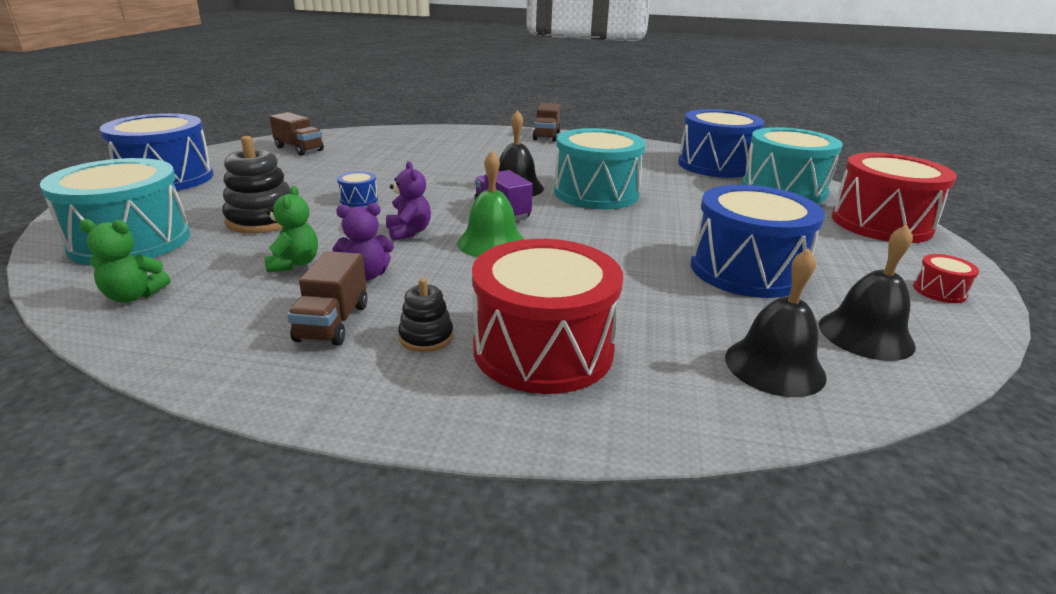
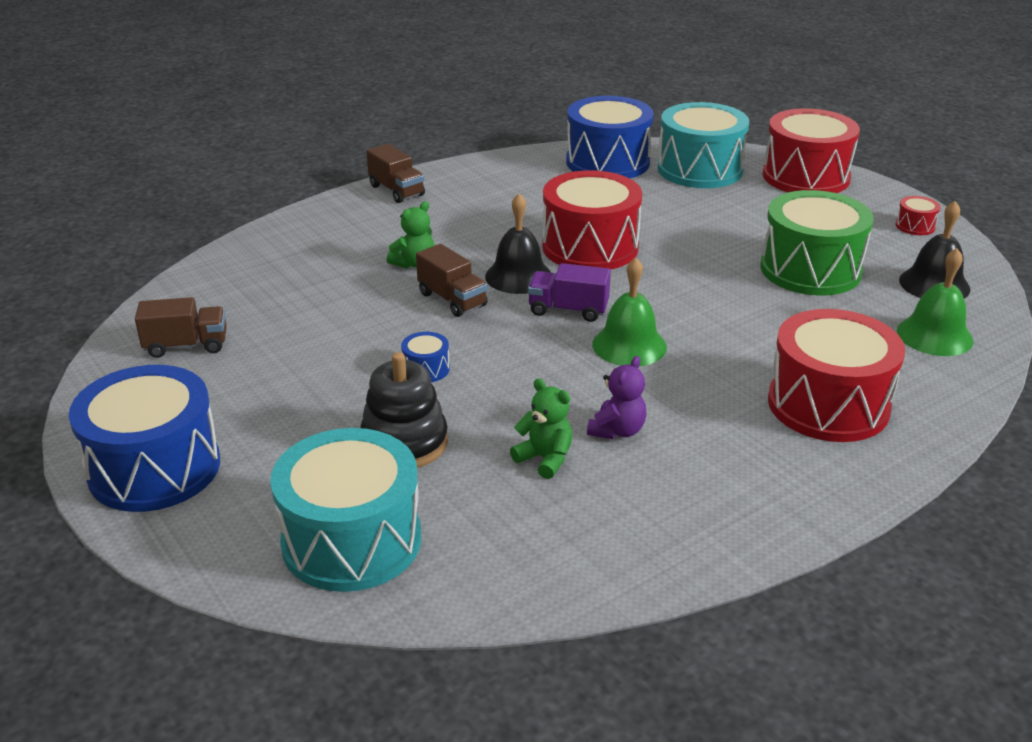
camera: 45 degrees left, 5 degrees up
green teddy bear [79,219,170,303] -> green teddy bear moved to [387,201,434,269]
brown truck [287,251,368,345] -> brown truck moved to [416,244,488,317]
purple teddy bear [386,162,431,241] -> none
black stacking toy [398,278,453,352] -> none
turquoise drum [554,128,646,209] -> red drum [542,170,642,270]
blue drum [691,185,825,298] -> green drum [760,190,874,295]
black bell [725,248,827,397] -> green bell [897,248,973,356]

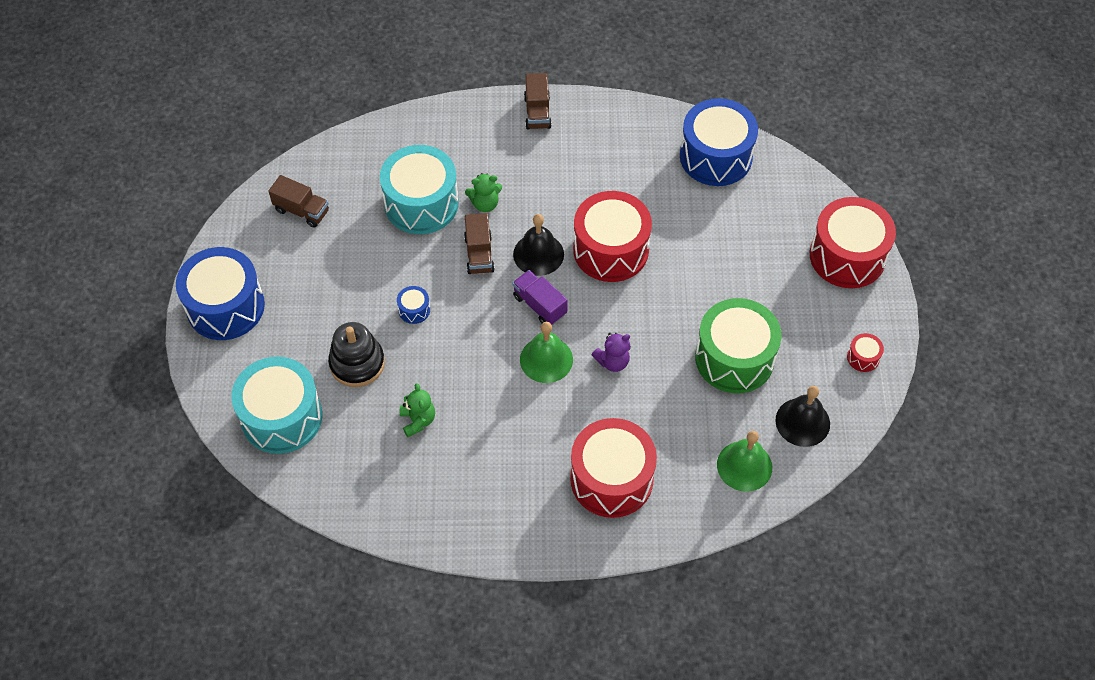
camera: 35 degrees right, 25 degrees up
purple teddy bear [587,356,646,439] -> purple teddy bear moved to [592,333,631,372]
turquoise drum [657,102,749,188] -> turquoise drum moved to [380,145,459,234]

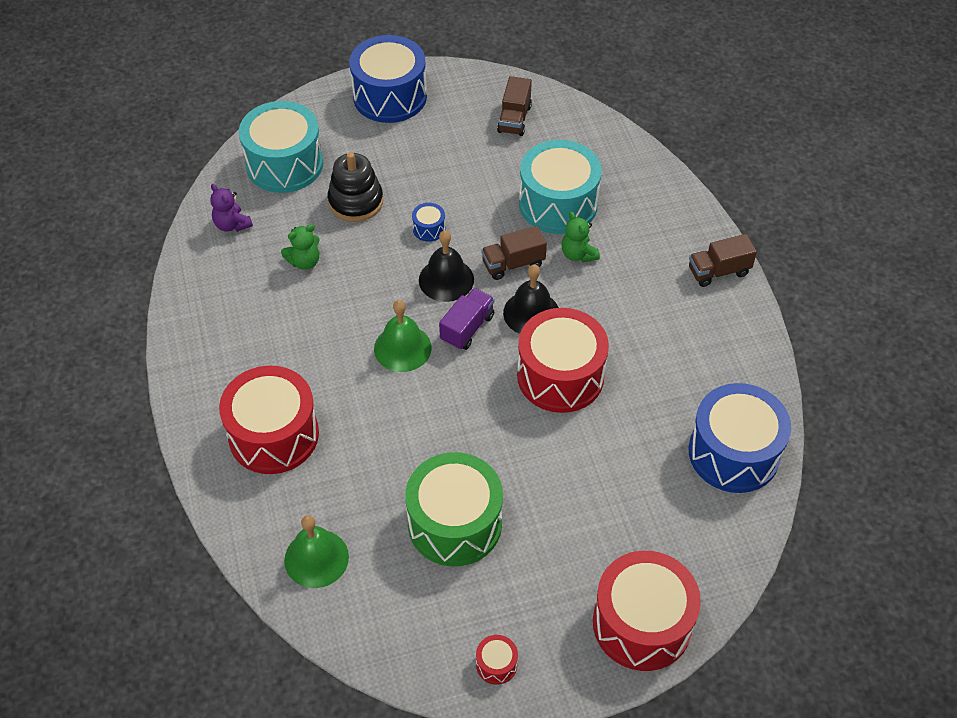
camera: 75 degrees right, 5 degrees down
purple teddy bear [592,333,631,372] -> purple teddy bear moved to [210,184,253,232]
black bell [776,386,830,447] -> black bell moved to [419,230,474,302]

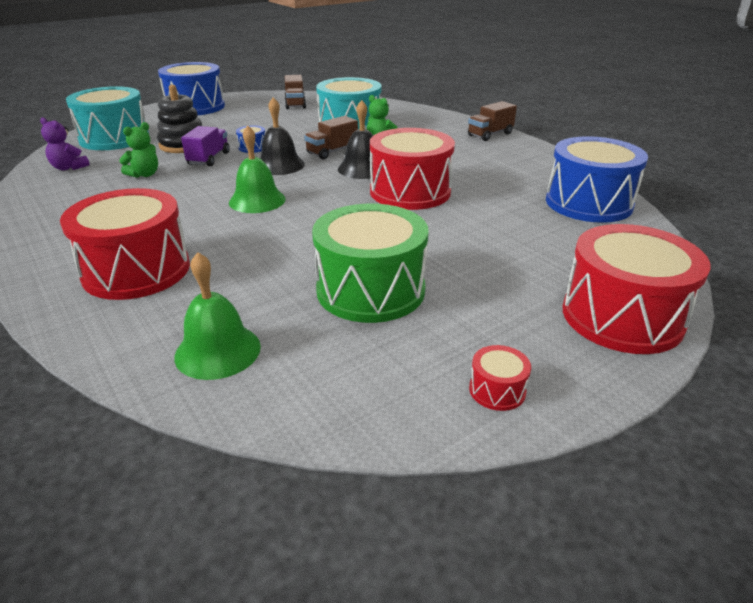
camera: 20 degrees left, 20 degrees down
purple truck [439,288,494,350] -> purple truck moved to [181,126,230,166]

